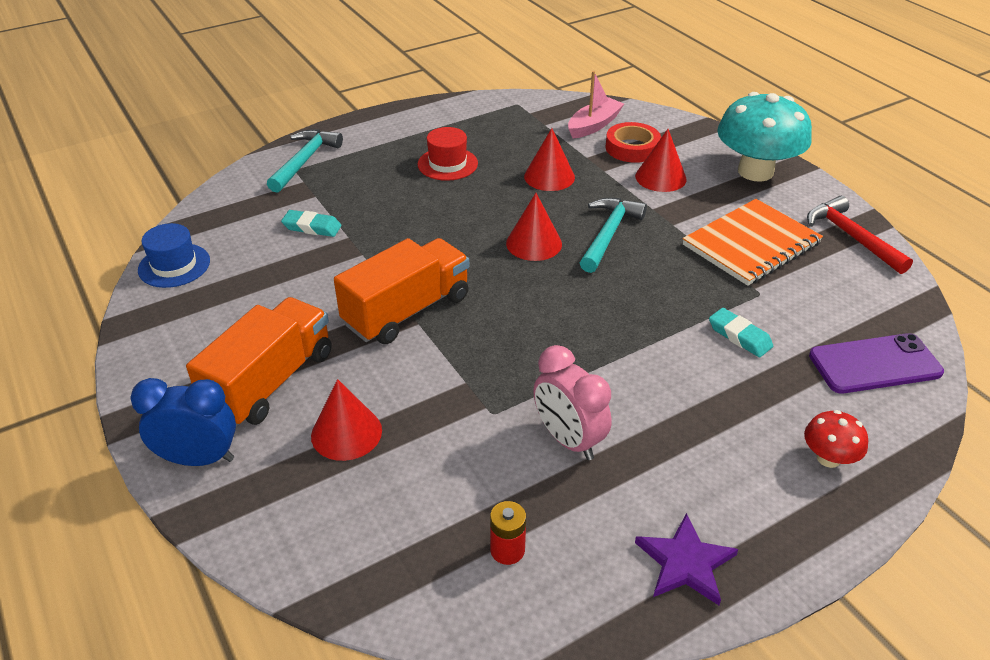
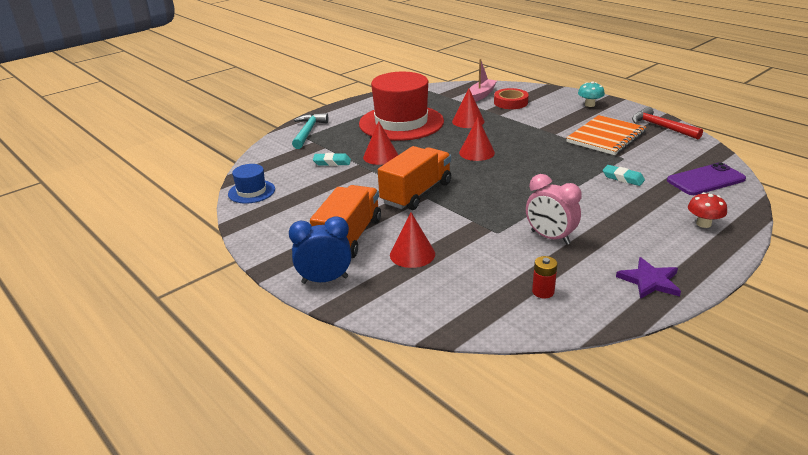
camera: 10 degrees left, 10 degrees down
red hat [418,127,478,181] -> red hat [359,72,444,141], size x2.18
turquoise hammer [580,198,647,273] -> none
red cone [635,129,687,192] -> red cone moved to [363,121,398,165]
turquoise mushroom [717,92,812,182] -> turquoise mushroom [578,81,605,107], size x0.47

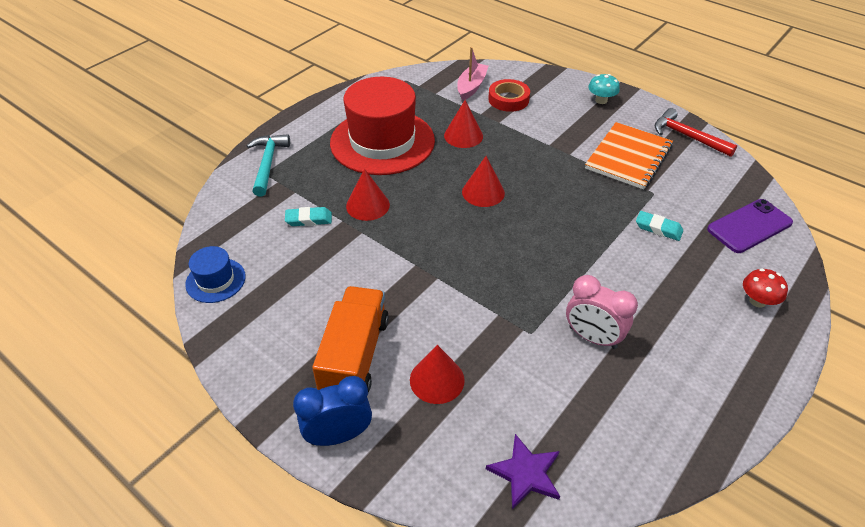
camera: 10 degrees left, 15 degrees up
orange truck [378,146,451,210] -> none
red battery [532,256,558,299] -> none
purple star [616,257,681,299] -> purple star moved to [486,434,560,509]

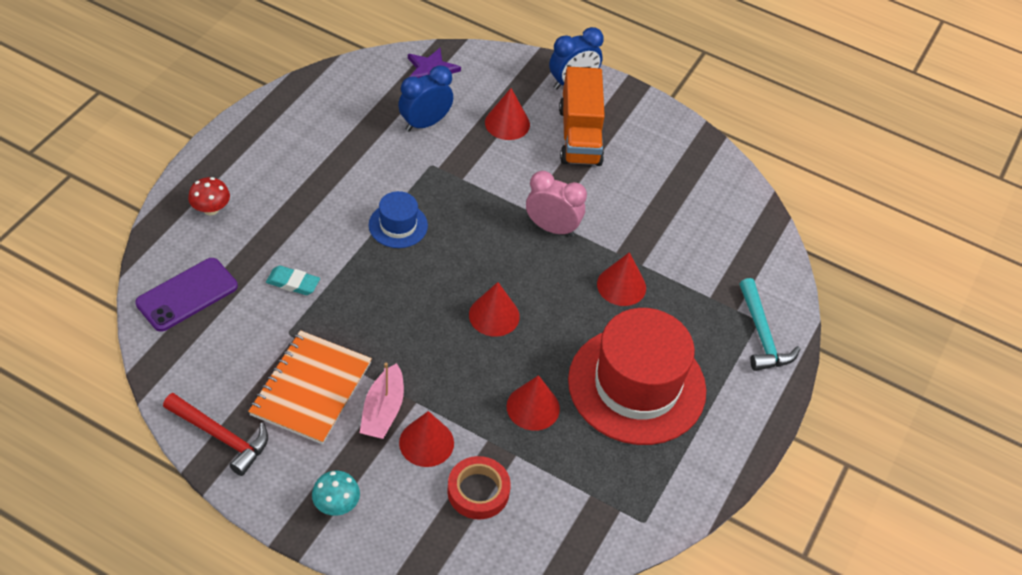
camera: 165 degrees right, 5 degrees up
blue hat [185,246,246,303] -> blue hat moved to [369,191,428,248]
turquoise eraser [285,207,332,226] -> none
pink boat [457,47,488,101] -> pink boat moved to [360,363,404,439]
pink clock [566,275,638,349] -> pink clock moved to [526,171,587,237]
none -> blue clock [398,66,453,132]
none -> red cone [399,411,454,467]

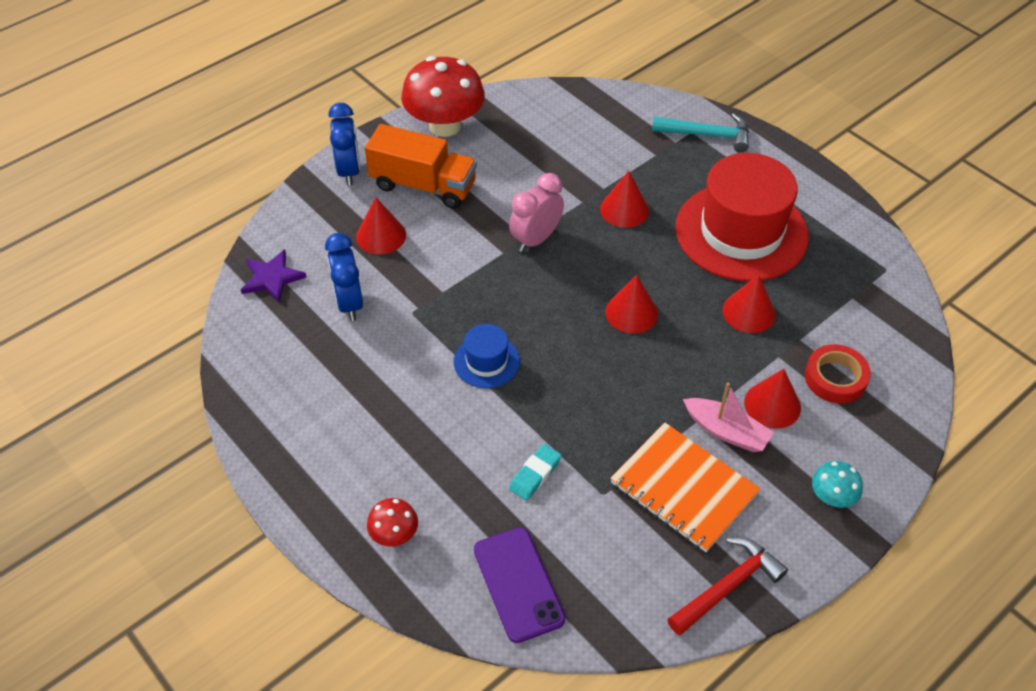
camera: 65 degrees left, 0 degrees up
none -> red mushroom [401,56,485,137]

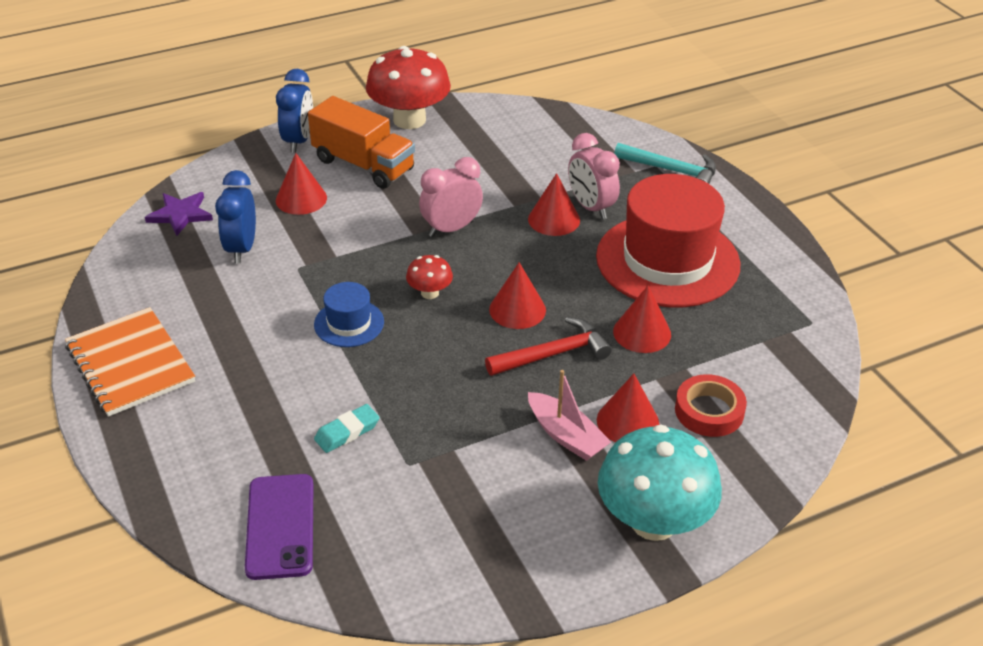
camera: 15 degrees right, 10 degrees down
red mushroom [367,498,418,547] -> red mushroom moved to [406,255,453,299]
orange notebook [610,423,760,552] -> orange notebook moved to [65,307,195,417]
red hammer [667,537,788,635] -> red hammer moved to [485,317,612,376]
turquoise mushroom [812,461,863,508] -> turquoise mushroom [598,425,722,541], size x2.14
none -> pink clock [568,133,620,220]

